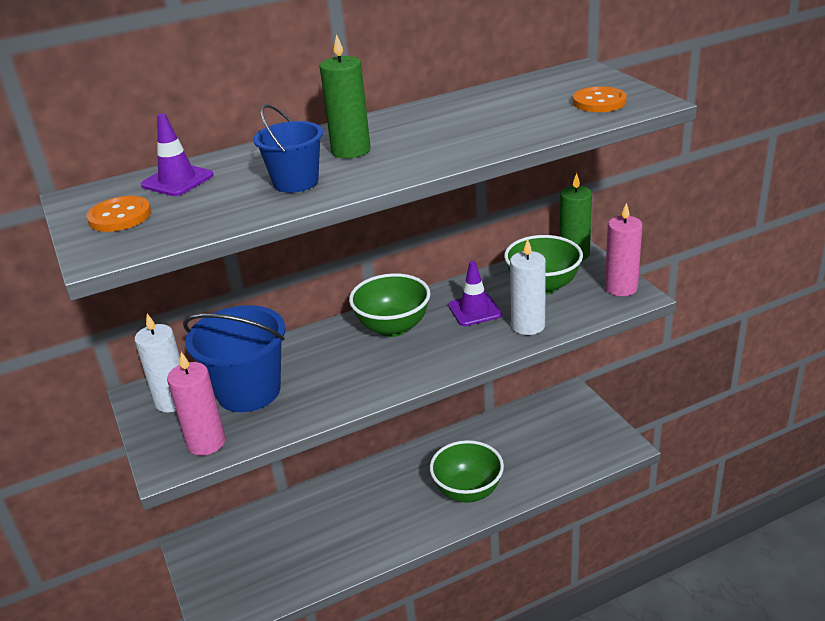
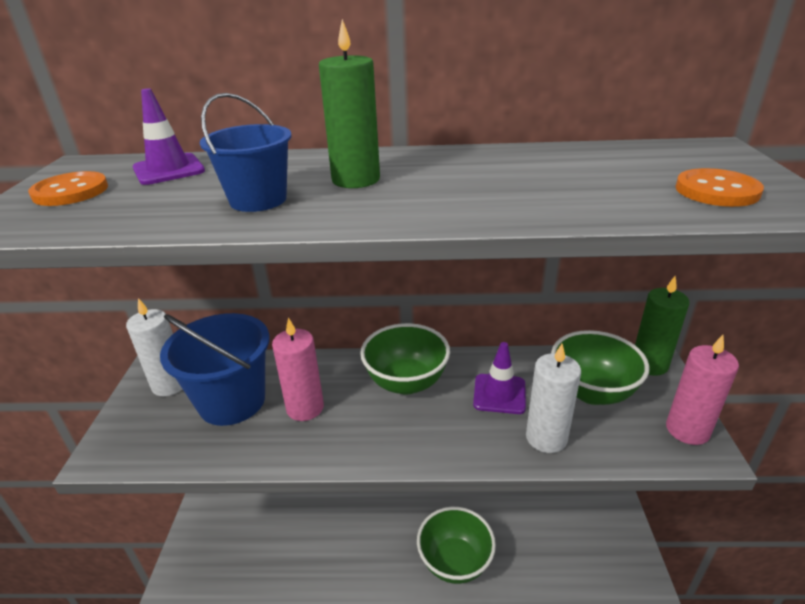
camera: 25 degrees right, 0 degrees up
pink candle [167,352,226,456] -> pink candle moved to [272,318,324,421]

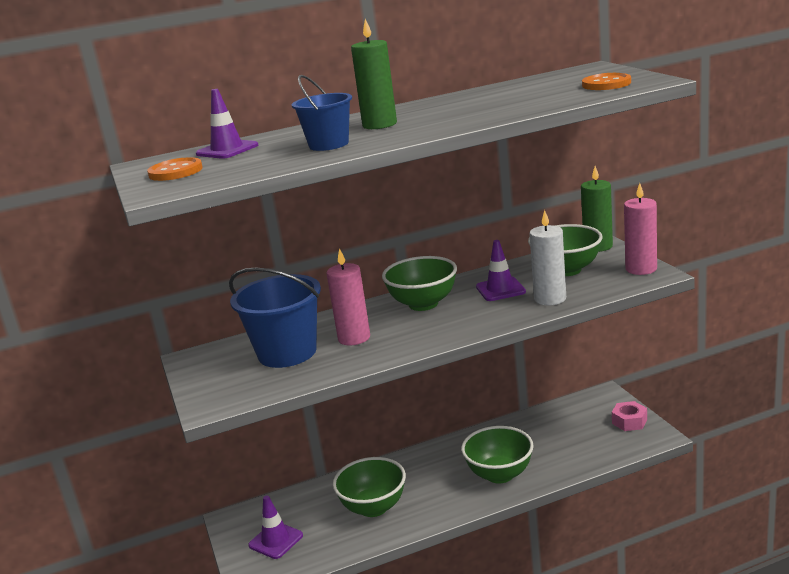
camera: 20 degrees left, 10 degrees down
white candle [126,298,182,396] -> none
none -> purple traffic cone [248,496,303,559]
none -> green bowl [333,457,406,517]
none -> pink nut [612,401,647,431]

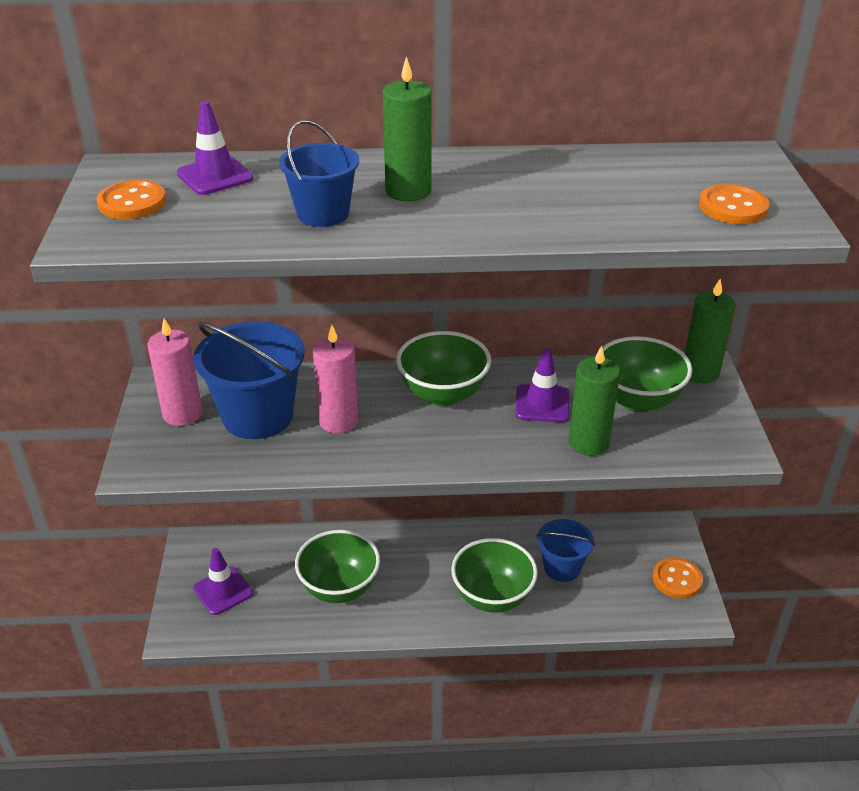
camera: 15 degrees right, 15 degrees up
white candle [529,210,566,305] -> green candle [569,345,620,456]
pink nut [612,401,647,431] -> orange button [653,557,703,599]
pink candle [624,183,657,275] -> pink candle moved to [148,318,202,426]
none -> blue bucket [536,519,595,582]

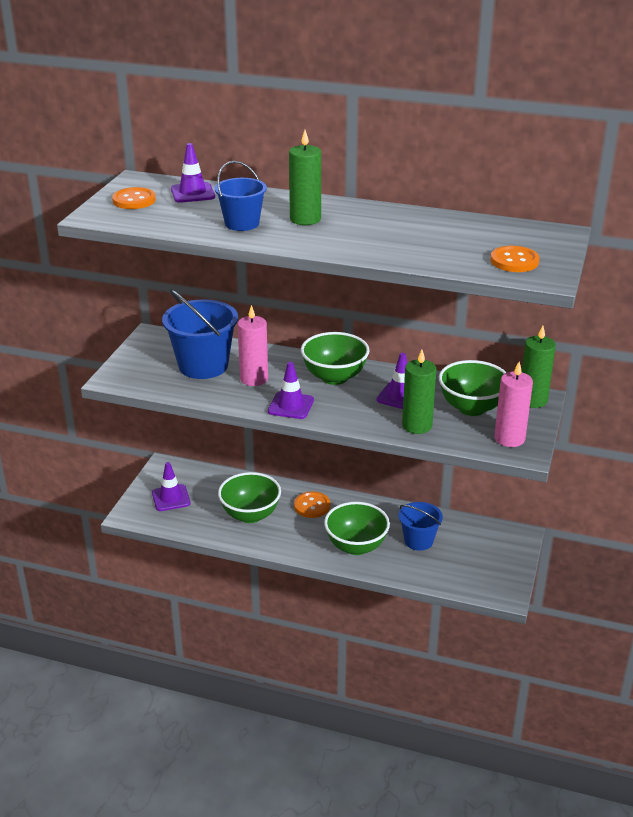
camera: 20 degrees right, 5 degrees down
pink candle [148,318,202,426] -> pink candle moved to [494,362,533,447]
orange button [653,557,703,599] -> orange button moved to [294,491,330,518]
none -> purple traffic cone [268,362,314,419]

